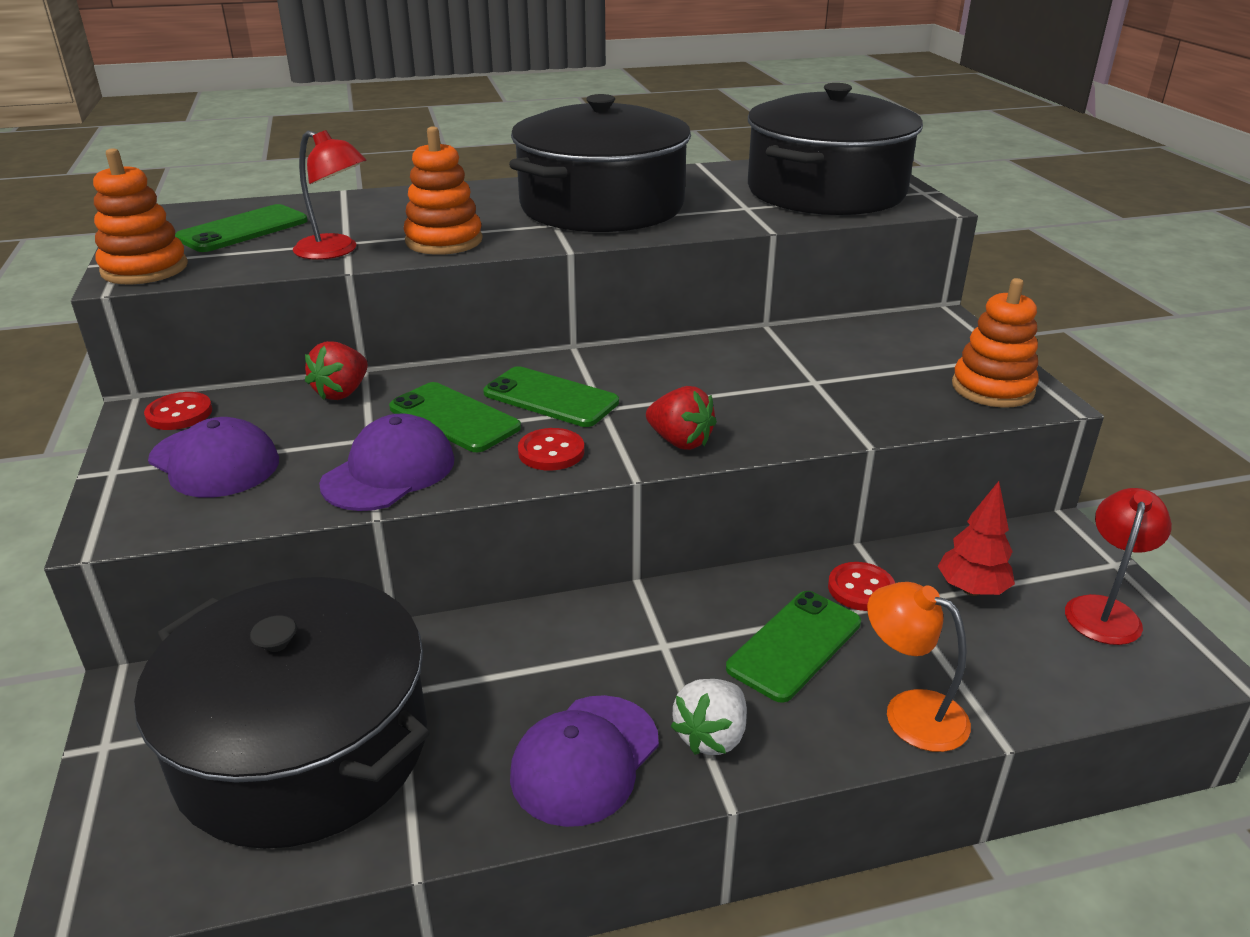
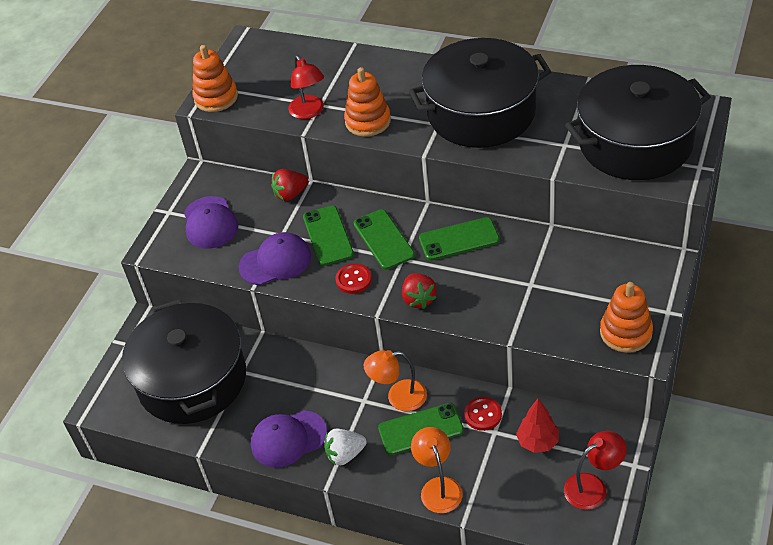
camera: 40 degrees right, 15 degrees up
red button [144,392,212,430] -> none
green phone [175,204,308,252] -> green phone moved to [419,217,500,261]
none -> orange lamp [364,350,427,411]

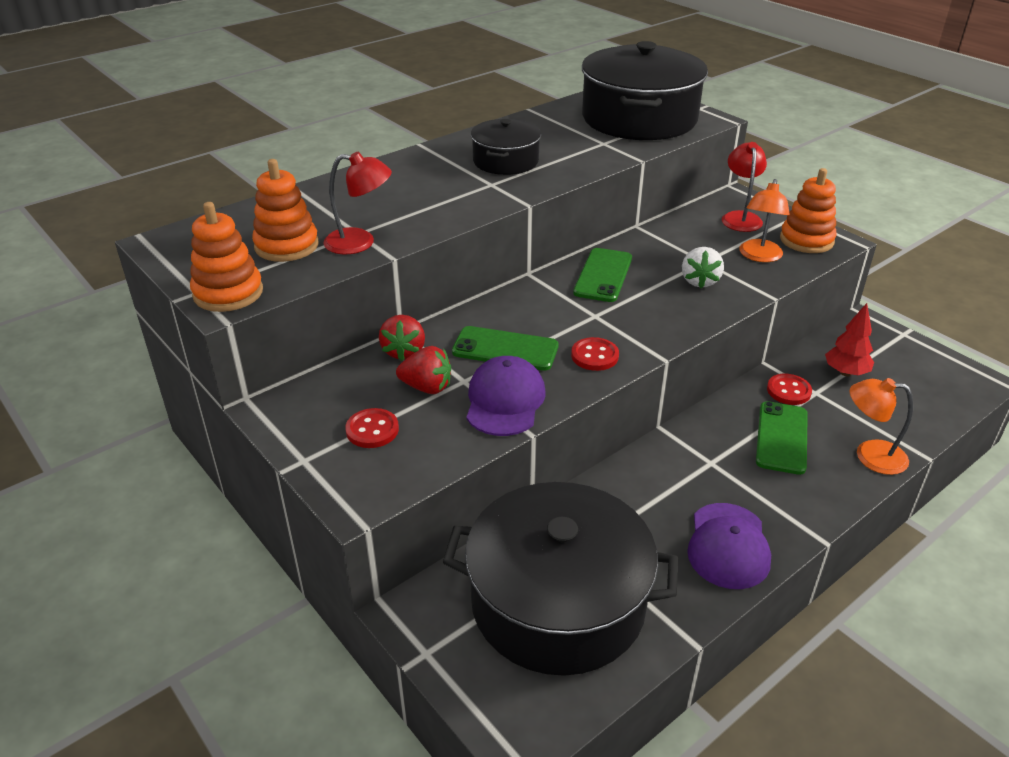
camera: 65 degrees left, 10 degrees down
purple cap [184,196,238,248] -> red button [345,408,399,448]
white strawberry [324,429,366,465] -> white strawberry moved to [682,247,724,288]
orange stacking toy [344,67,391,137] -> orange stacking toy moved to [252,159,319,262]
green phone [354,209,415,270] -> none
orange lamp [364,350,427,411] -> orange lamp moved to [739,179,790,262]
red strawberry [402,273,437,309] -> red strawberry moved to [396,346,451,394]
black pot [409,38,551,148] -> black pot [471,119,541,175], size x0.52
red lamp [564,431,627,510] -> red lamp moved to [722,142,767,232]

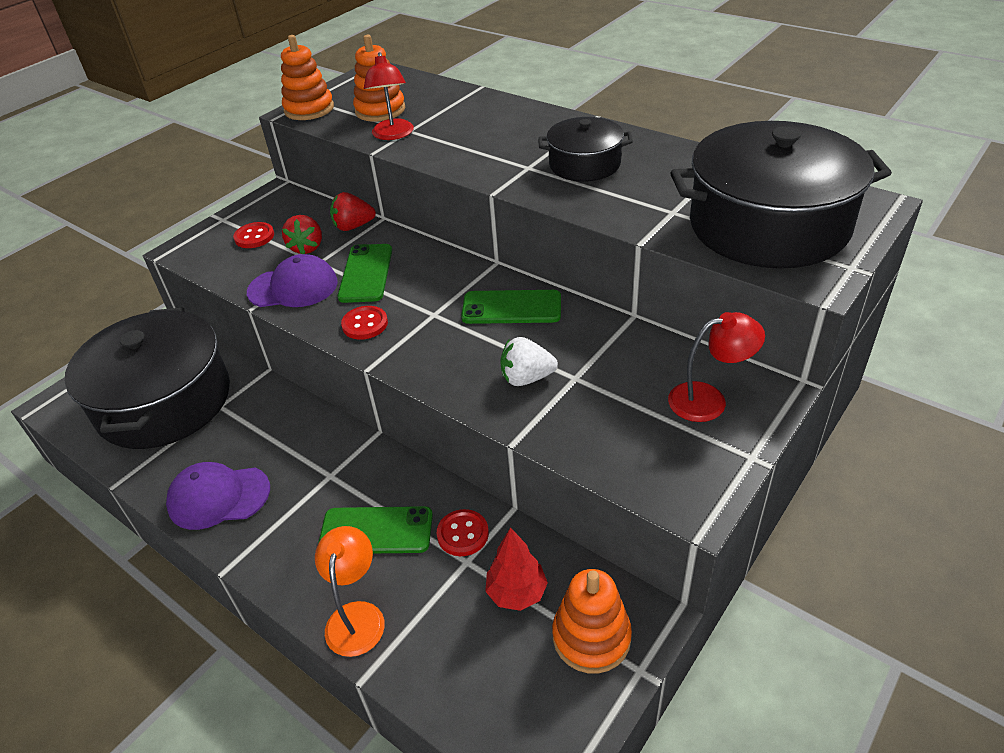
camera: 80 degrees right, 5 degrees up
orange lamp [739,179,790,262] -> none
orange stacking toy [780,168,837,253] -> orange stacking toy moved to [552,569,632,674]

